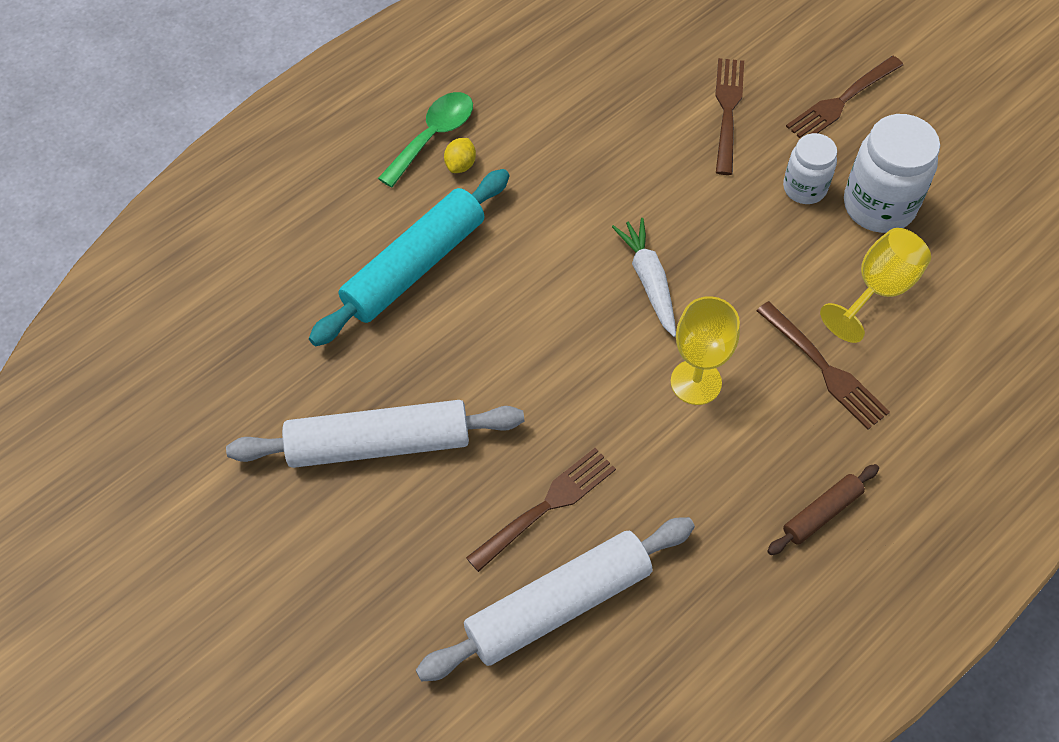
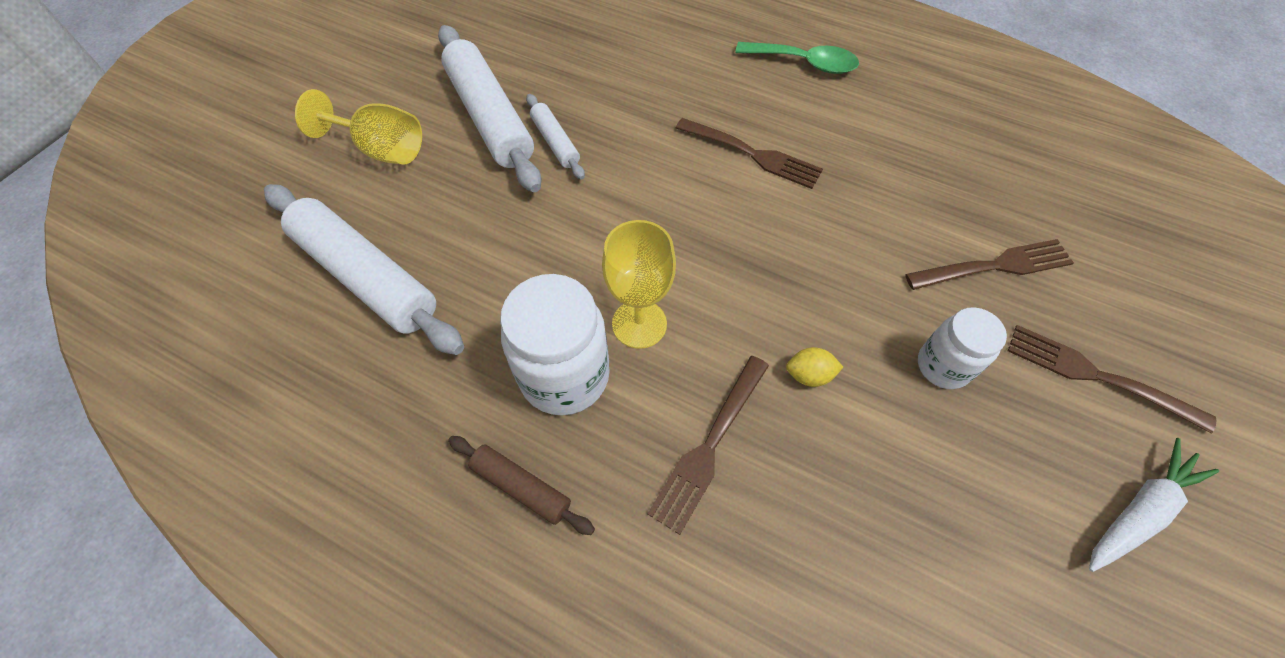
camera: 70 degrees right, 0 degrees up
turquoise rolling pin [309,169,510,346] -> none
yellow lemon [444,138,476,173] -> yellow lemon moved to [786,347,843,387]
brown fork [466,448,616,572] -> brown fork moved to [676,118,823,189]
white carrot [612,218,676,337] -> white carrot moved to [1089,438,1219,572]
yellow goblet [820,228,931,343] -> yellow goblet moved to [295,89,422,165]
white jar [844,114,940,233] -> white jar moved to [500,274,610,416]
none -> white rolling pin [526,94,585,180]

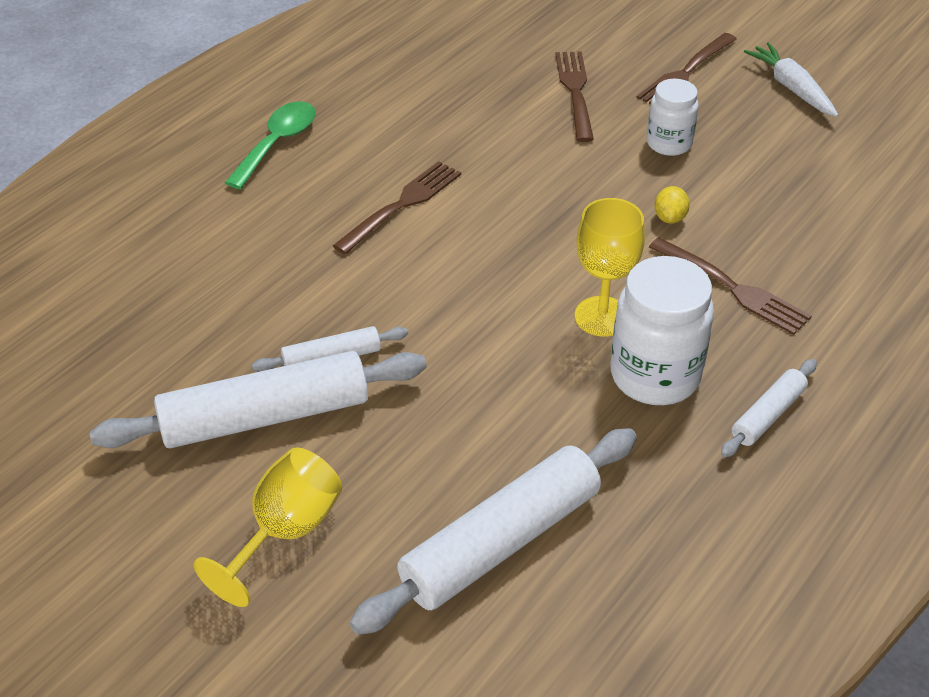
camera: 80 degrees left, 15 degrees down
brown rolling pin [448,436,595,535] -> white rolling pin [721,359,817,457]

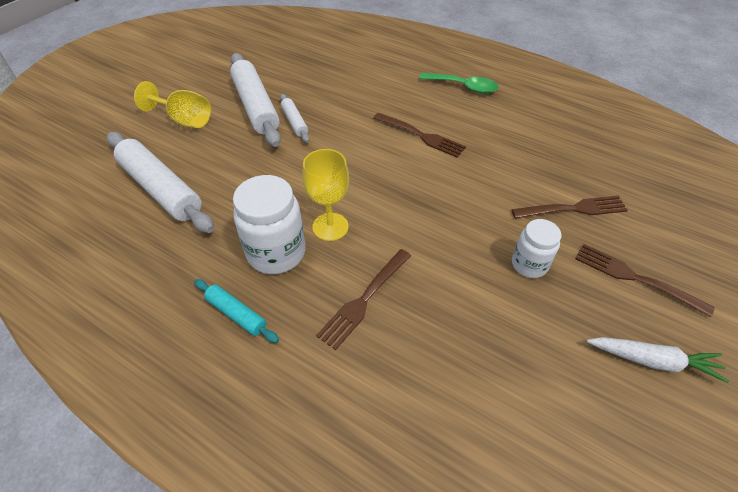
camera: 85 degrees right, 5 degrees up
yellow lemon [654,186,690,224] -> none
white rolling pin [721,359,817,457] -> turquoise rolling pin [194,279,279,343]
white carrot [744,43,838,117] -> white carrot turned 45 degrees clockwise [587,337,729,383]

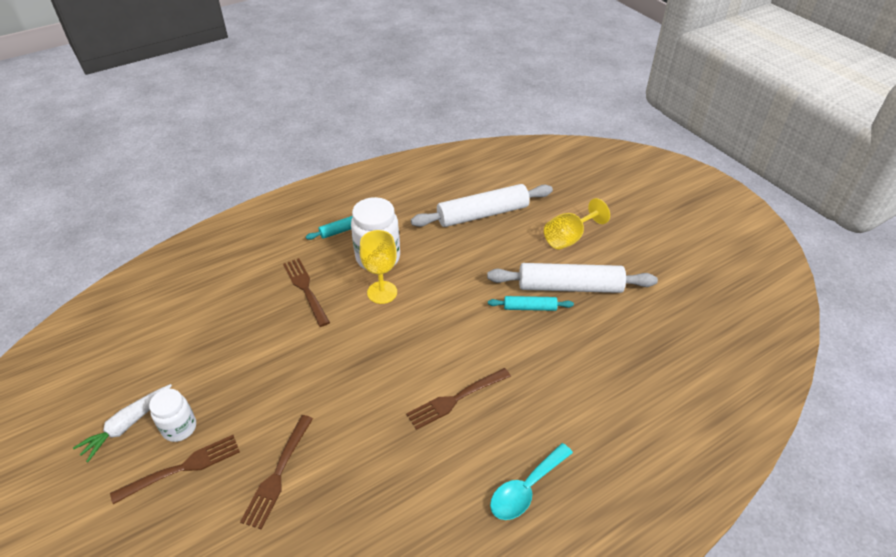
camera: 115 degrees right, 5 degrees down
white rolling pin [280,94,310,143] -> turquoise rolling pin [488,296,574,311]
green spoon [419,73,498,94] -> turquoise spoon [490,443,573,520]
white jar [512,219,561,278] -> white jar moved to [149,389,196,442]

